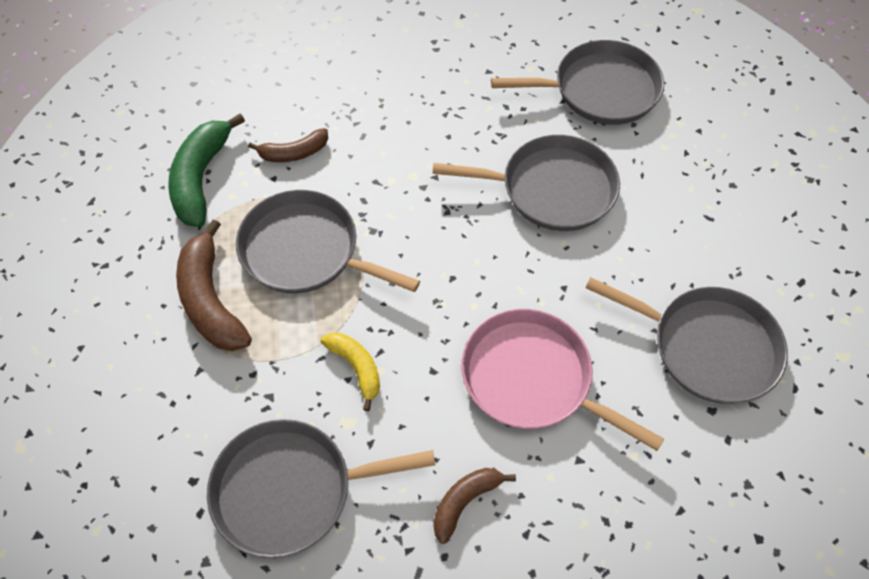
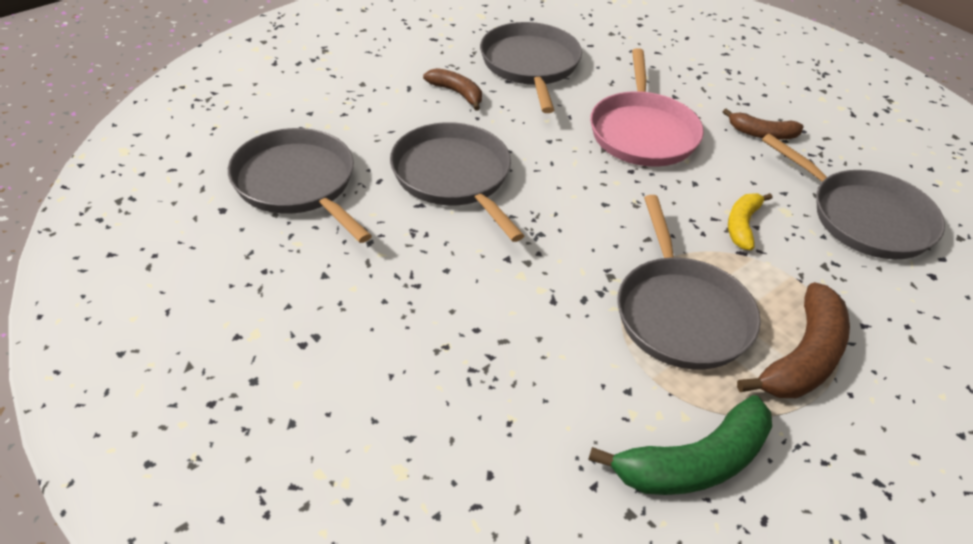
camera: 125 degrees left, 15 degrees down
brown banana [248,128,328,162] -> brown banana moved to [423,68,482,110]

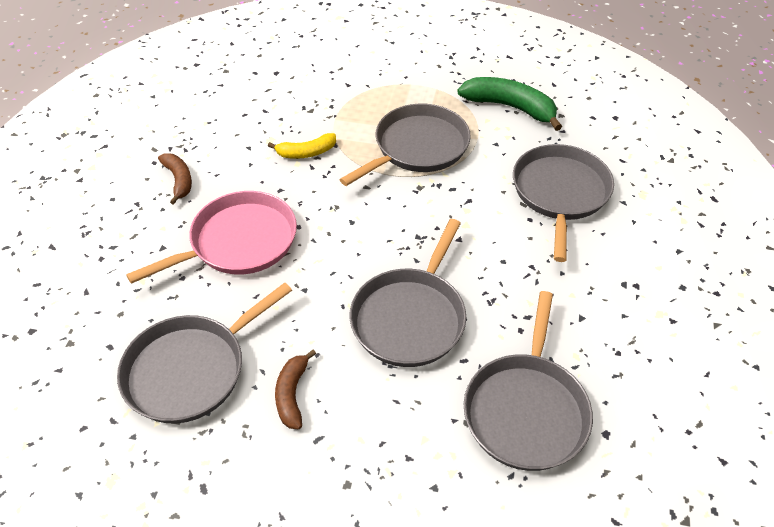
camera: 125 degrees left, 5 degrees up
brown banana [737,282,850,398] -> none
grey pan [762,134,945,259] -> grey pan moved to [513,144,614,262]

